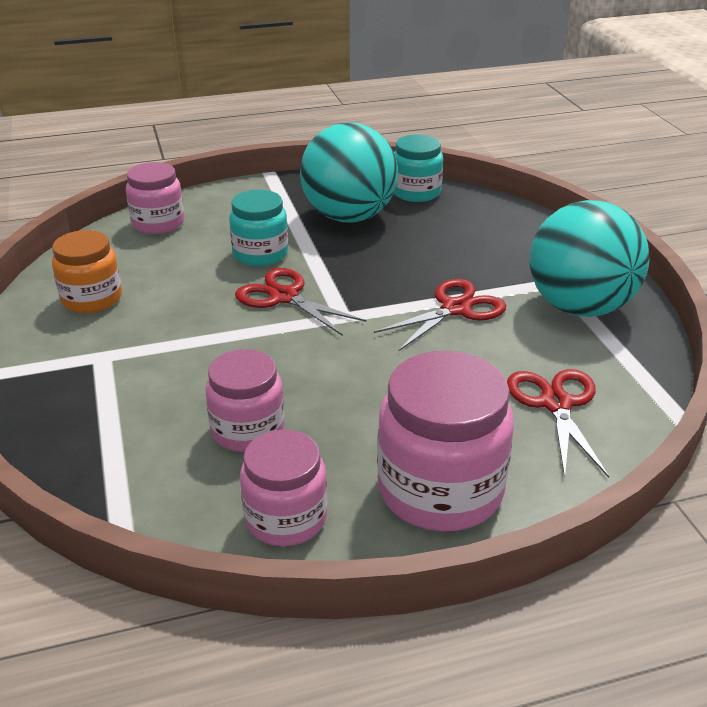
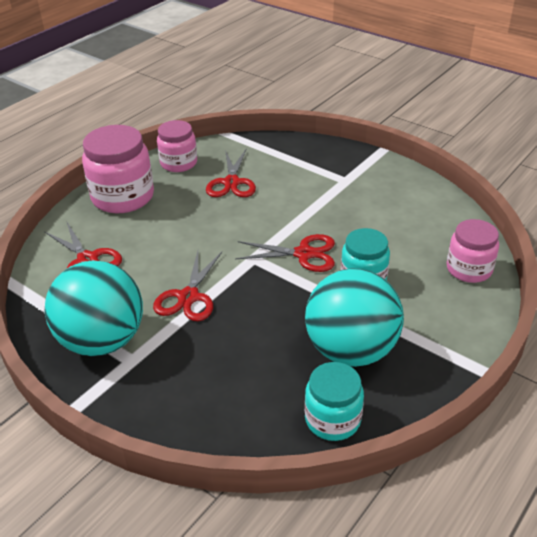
camera: 145 degrees right, 5 degrees up
orange jar [52,230,122,313] -> none
pink jar [206,349,284,452] -> red scissors [206,149,256,197]

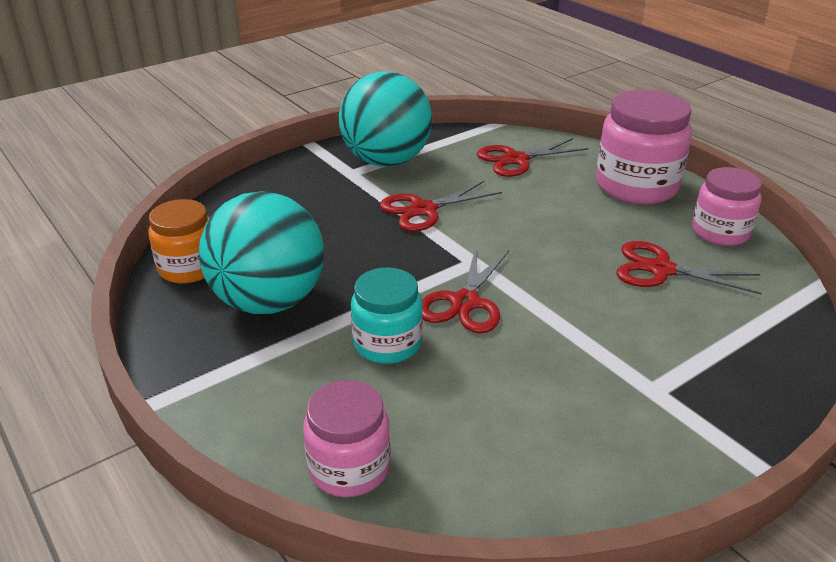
camera: 105 degrees right, 5 degrees down
red scissors [153,251,222,321] -> red scissors turned 60 degrees counterclockwise [380,180,502,232]
turquoise jar [305,362,364,441] -> orange jar [148,199,209,284]

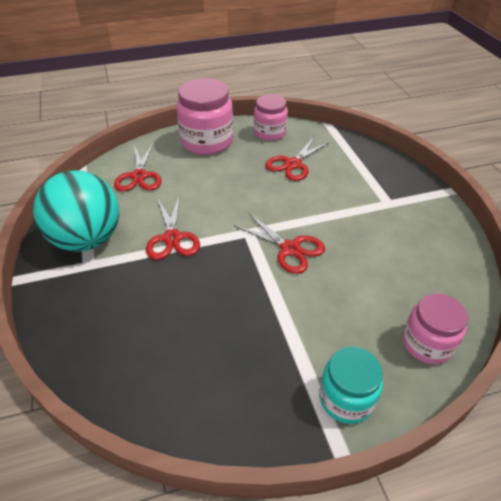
camera: 70 degrees left, 10 degrees up
orange jar [148,199,209,284] -> none
turquoise ball [199,191,324,314] -> none
turquoise jar [351,267,423,364] -> turquoise jar moved to [319,347,383,424]

